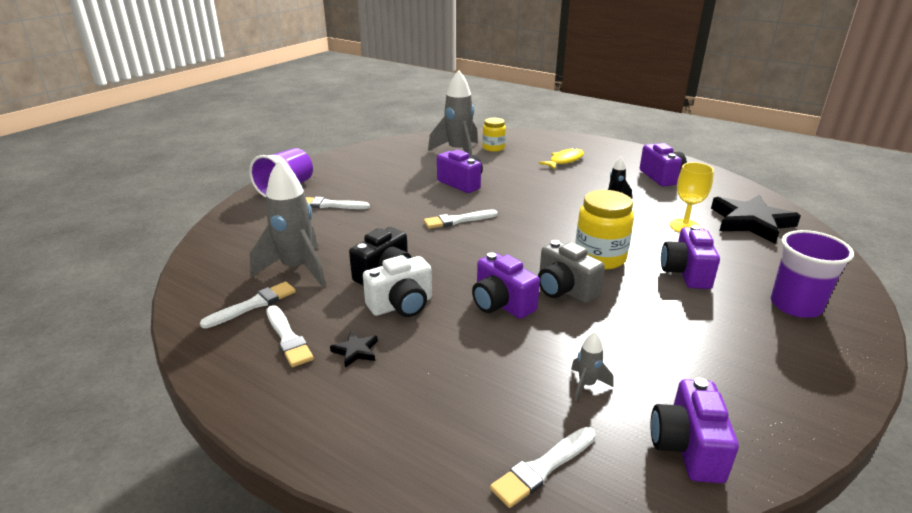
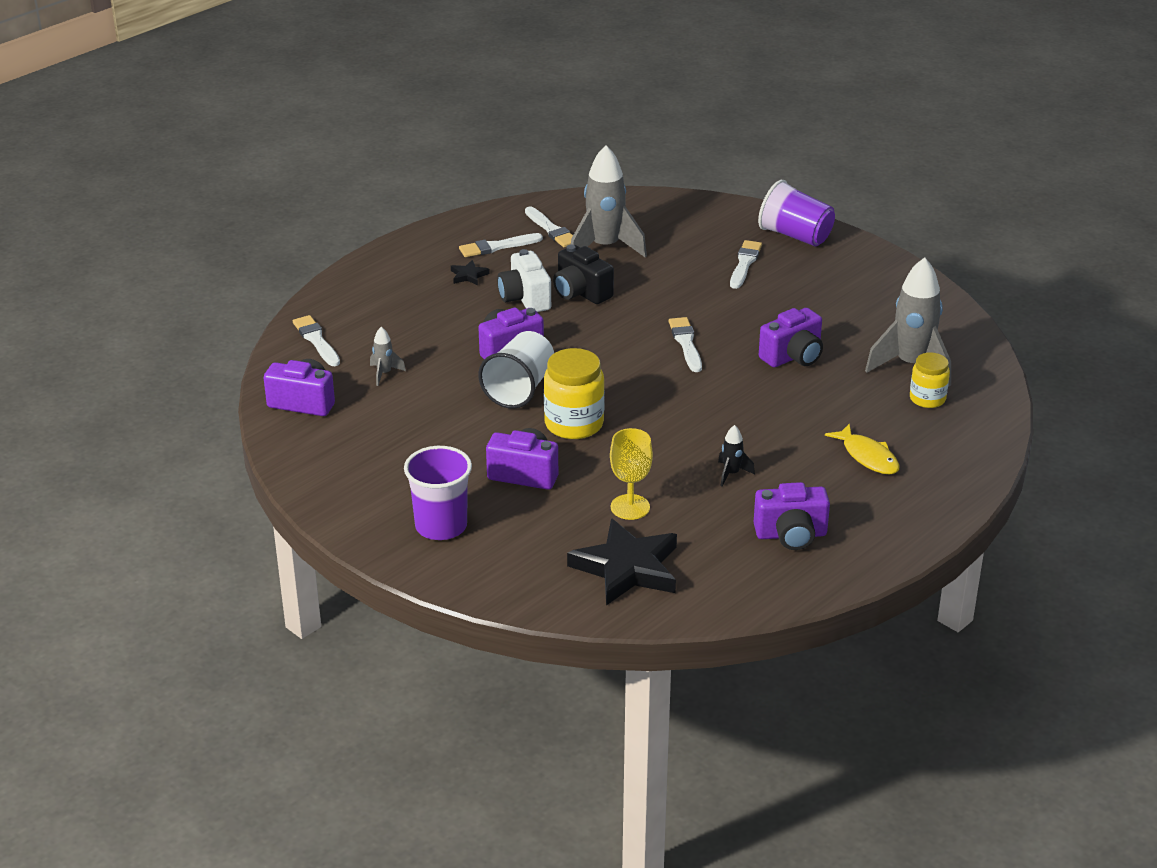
camera: 100 degrees right, 5 degrees up
grey camera [538,240,605,303] -> white cup [478,331,554,409]

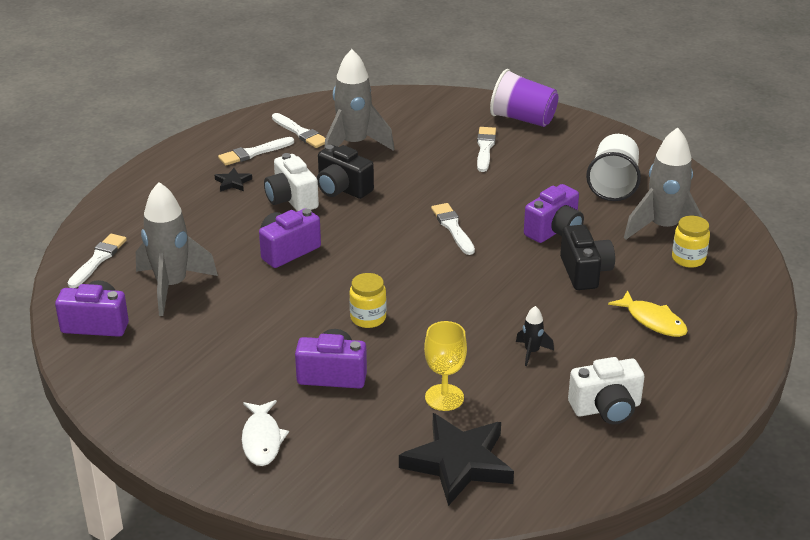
camera: 10 degrees left, 0 degrees up
white brush [293,315,340,366] -> white brush turned 60 degrees clockwise [67,234,127,288]
grey rocket [370,327,406,386] -> grey rocket [136,182,218,316], size x2.24
purple cup [404,446,472,540] -> white fish [242,400,289,466]
white cup [478,331,554,409] -> white cup moved to [586,134,641,201]
yellow jar [544,348,605,439] -> yellow jar [350,273,386,328], size x0.62
purple camera [754,482,830,550] -> white camera [568,357,644,424]
none -> black camera [560,225,615,290]

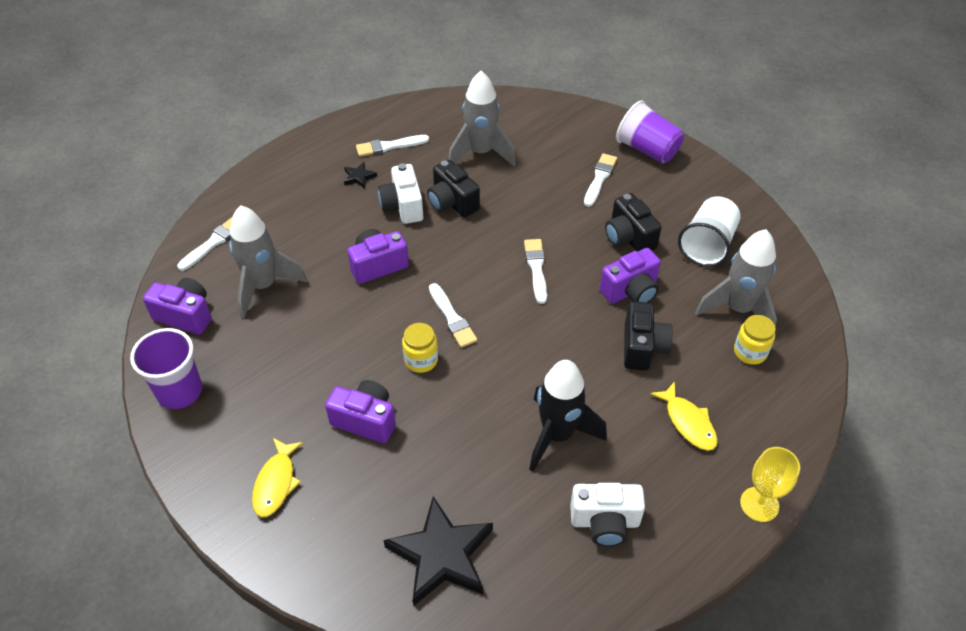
camera: 15 degrees right, 15 degrees up
white fish [242,400,289,466] -> yellow fish [252,438,303,517]
white brush [272,113,325,148] -> white brush moved to [429,283,477,348]
yellow goblet [424,321,467,411] -> yellow goblet moved to [740,447,800,522]
black rocket [516,306,554,366] -> black rocket [529,360,607,472], size x2.24
none -> purple cup [130,328,202,409]
none -> black camera [605,193,662,252]

